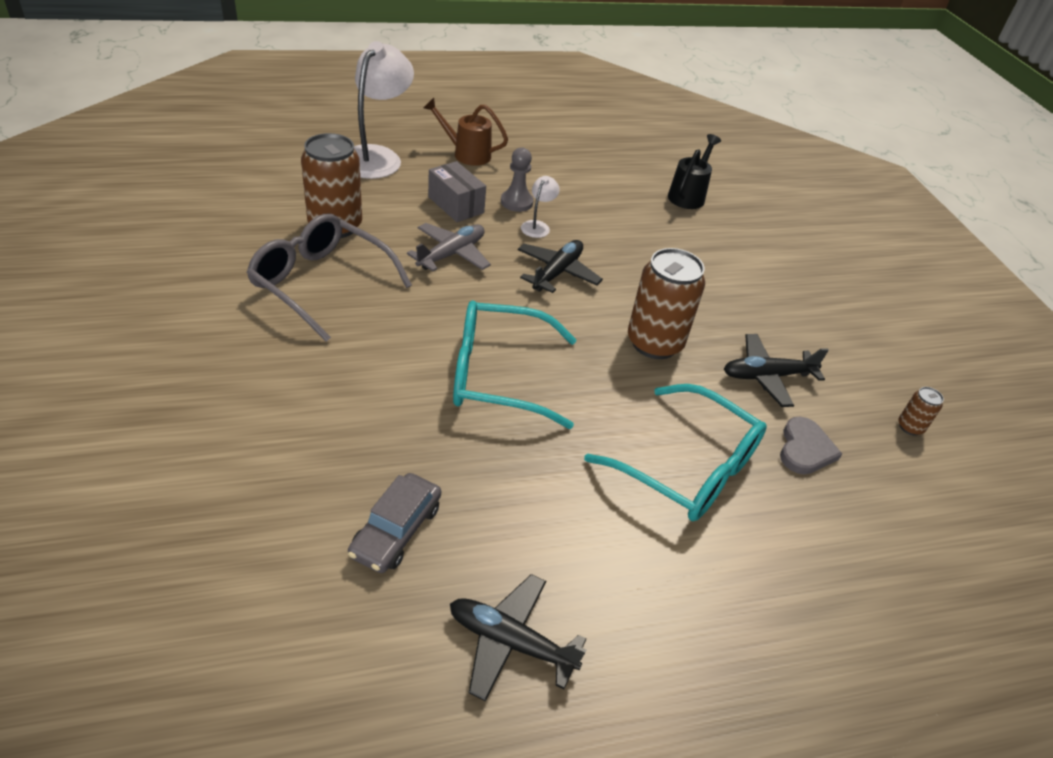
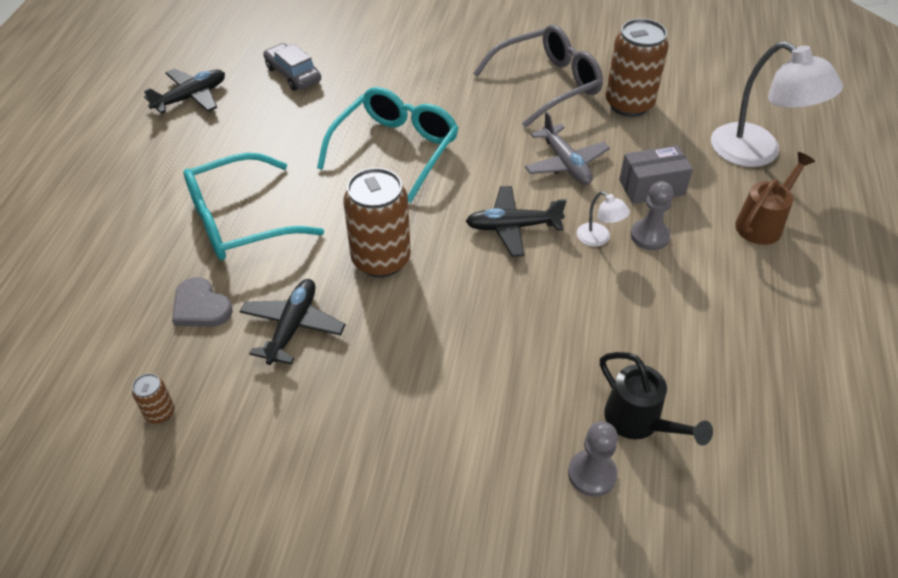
camera: 120 degrees right, 5 degrees up
black plane [518,240,603,293] -> black plane turned 120 degrees clockwise [466,186,566,257]
none -> grey pawn [568,421,618,497]

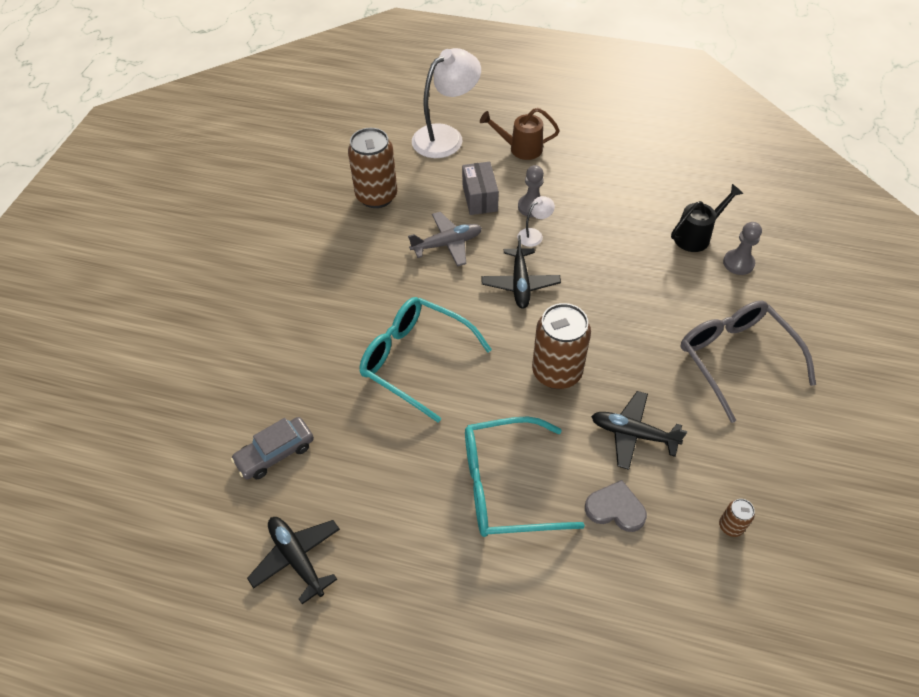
camera: 85 degrees left, 5 degrees up
grey heart [172,277,233,327] -> grey heart turned 120 degrees counterclockwise [585,480,647,532]
turquoise glasses [183,153,324,260] -> turquoise glasses turned 105 degrees clockwise [465,416,585,537]
grey glasses [473,25,603,128] -> grey glasses moved to [680,301,816,423]
brown watering can [735,152,815,245] -> brown watering can turned 45 degrees counterclockwise [480,108,560,160]

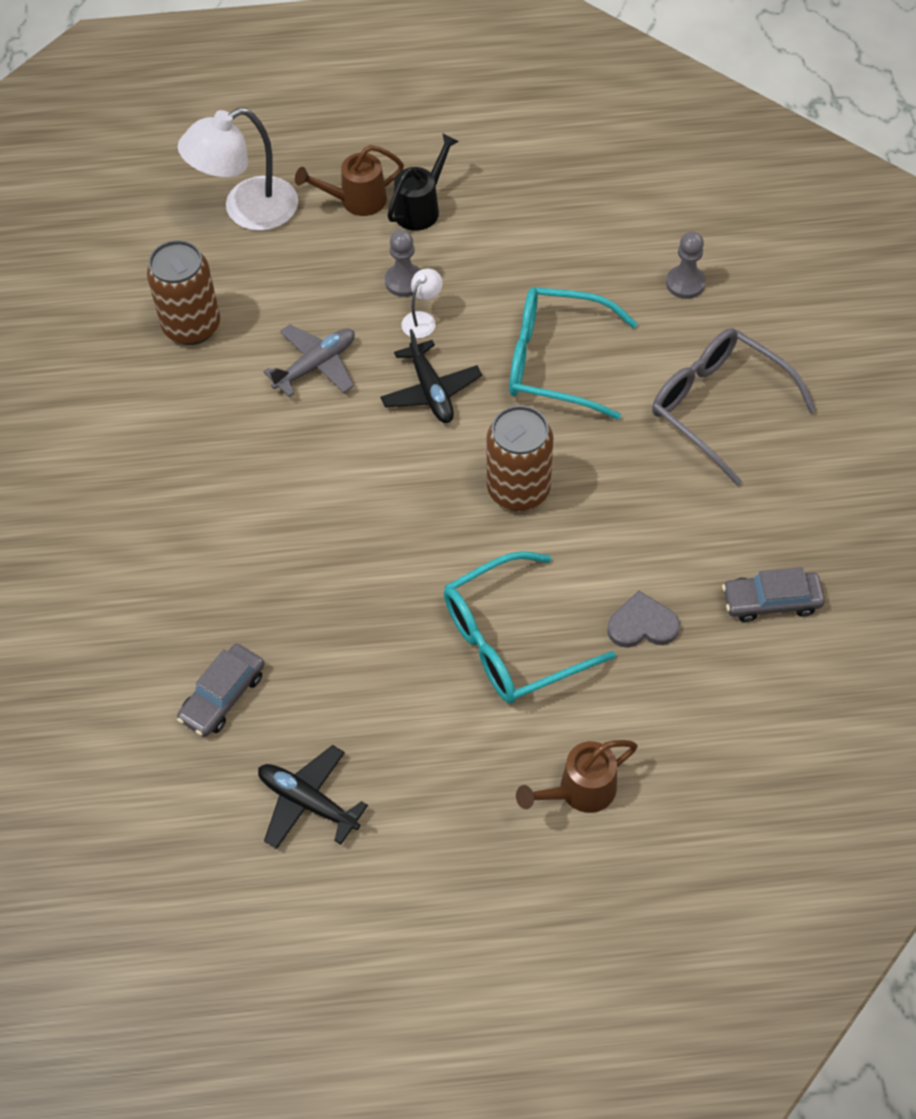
camera: 20 degrees left, 5 degrees up
turquoise glasses [359,297,492,422] -> turquoise glasses moved to [509,287,638,420]
white lamp [412,48,481,158] -> white lamp turned 150 degrees counterclockwise [178,107,298,231]
grey box [462,162,499,215] -> none
black plane [591,391,687,470] -> none
black watering can [671,184,743,252] -> black watering can moved to [387,133,459,231]
brown can [719,499,755,537] -> grey car [722,567,825,622]
none -> brown watering can [516,740,638,813]

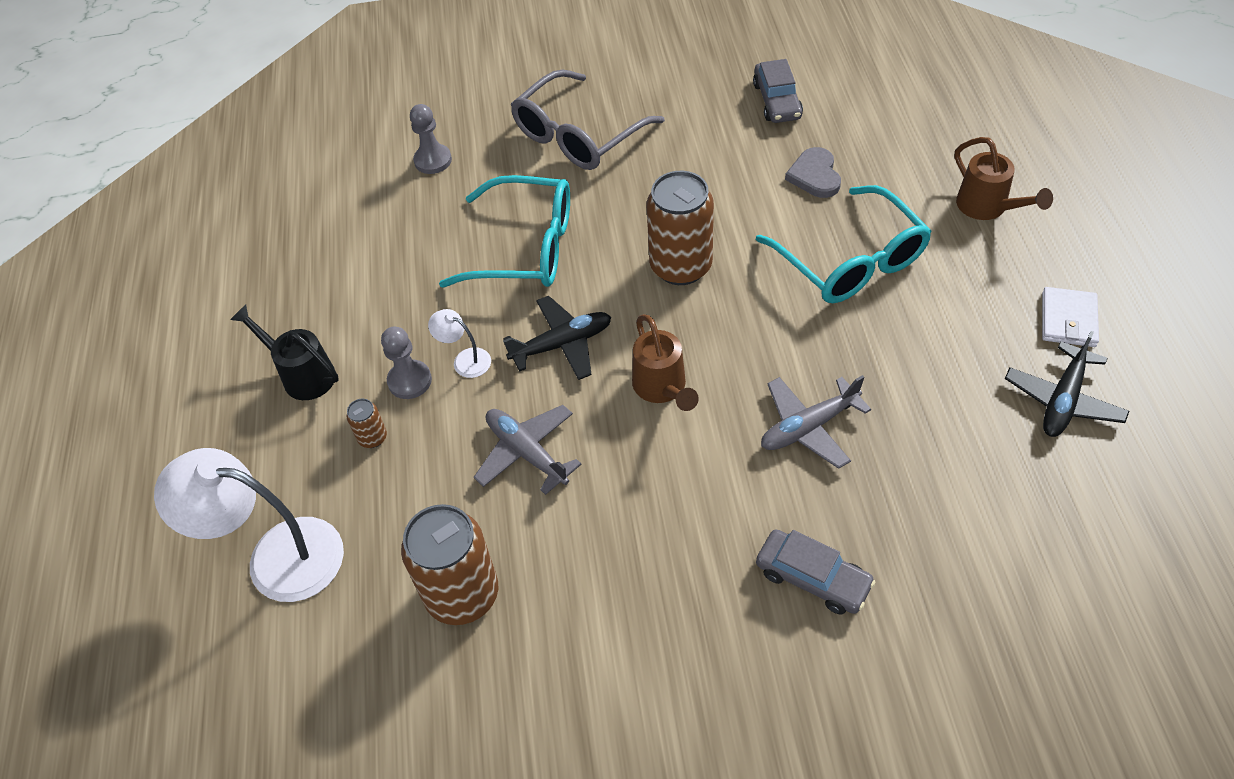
camera: 90 degrees left, 5 degrees down
grey car [177,644,265,737] -> grey car moved to [756,529,875,615]
white lamp [178,107,298,231] -> white lamp turned 135 degrees clockwise [154,448,344,602]
brown watering can [295,145,404,216] -> brown watering can moved to [632,314,699,411]
turquoise glasses [509,287,638,420] -> turquoise glasses turned 90 degrees counterclockwise [439,175,570,288]
none -> brown can [347,399,387,448]
none -> grey plane [761,375,871,469]
none -> white wallet [1042,287,1099,347]

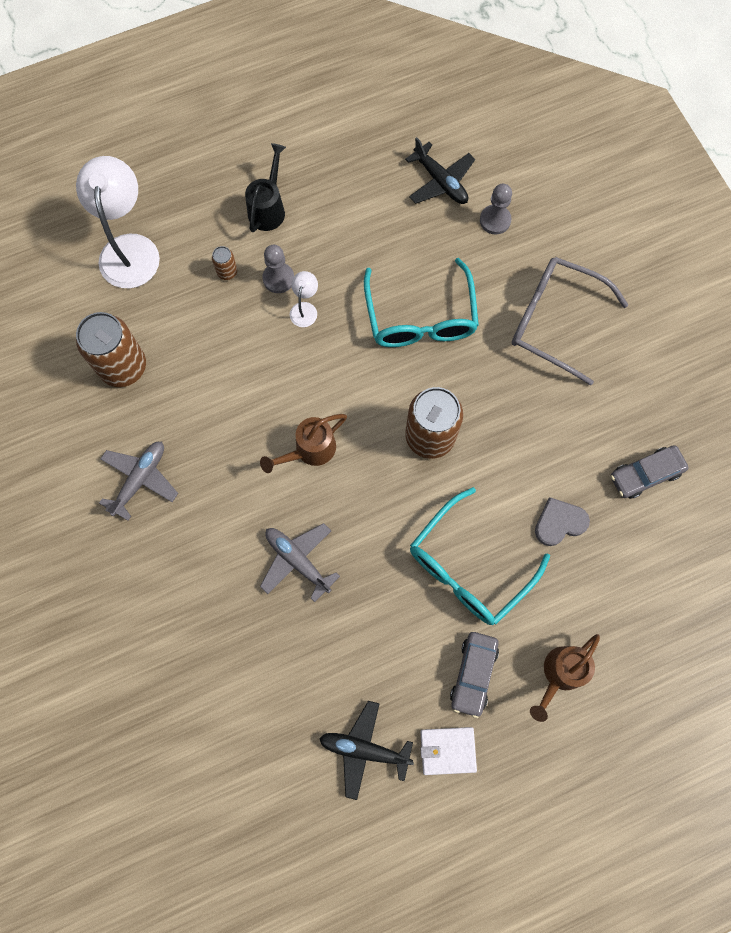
camera: 70 degrees right, 20 degrees up
grey plane [474,405,582,495] -> grey plane moved to [99,442,178,521]
black plane [503,296,611,380] -> black plane moved to [405,137,475,204]
grey car [756,529,875,615] -> grey car moved to [450,632,499,718]

